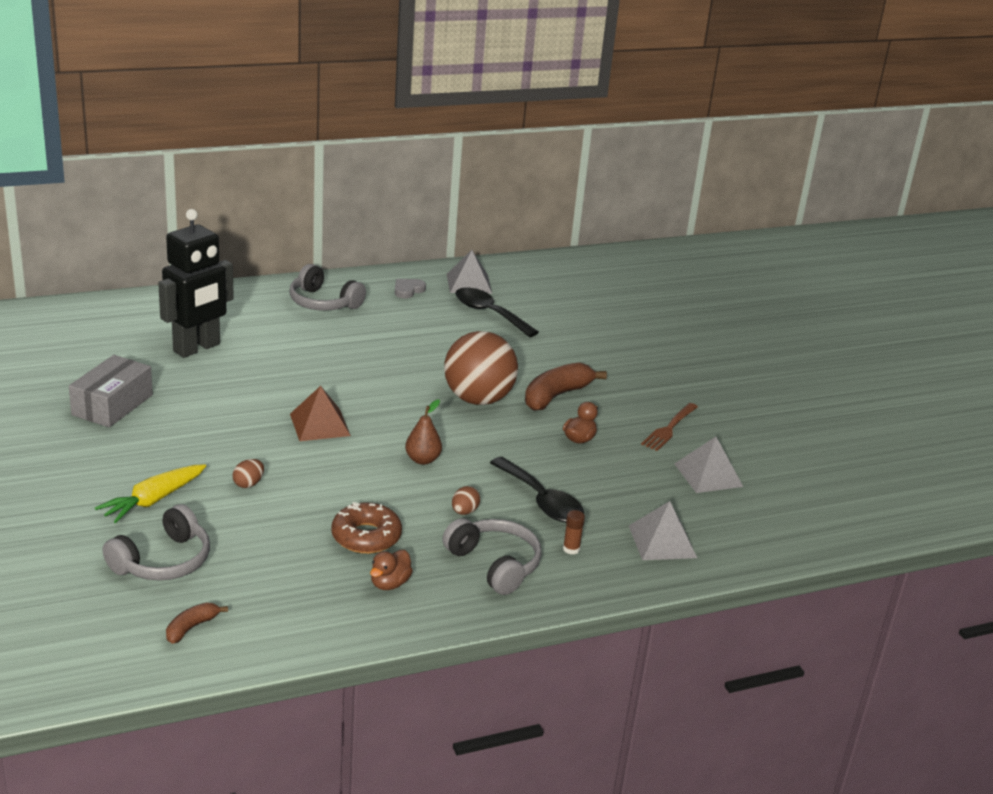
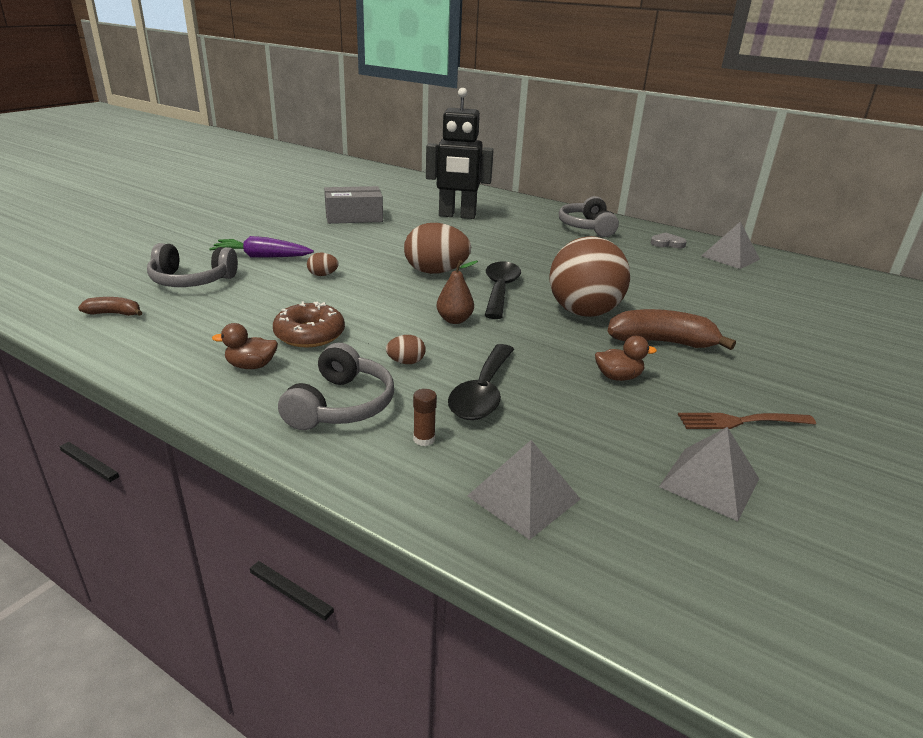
camera: 55 degrees right, 0 degrees up
yellow carrot [95,464,206,523] -> purple carrot [209,236,314,258]
brown pyramid [290,386,351,441] -> brown egg [404,223,471,274]
black spoon [455,288,539,337] -> black spoon moved to [484,262,521,319]

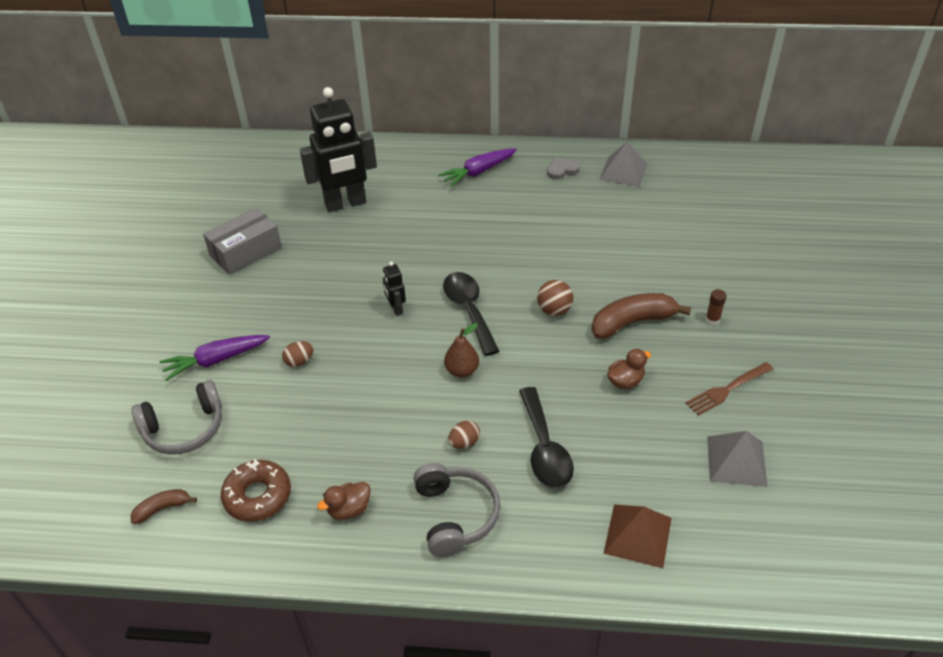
camera: 25 degrees left, 15 degrees up
brown donut [273,301,345,347] -> brown donut moved to [221,459,291,522]
brown egg [404,223,471,274] -> black robot [383,262,406,316]
brown glue stick [413,389,437,446] -> brown glue stick moved to [706,289,727,325]
grey pyramid [467,440,580,540] -> brown pyramid [603,504,672,568]
brown ball [550,236,630,317] -> brown ball [537,280,573,316], size x0.50
grey headphones [559,196,619,237] -> purple carrot [438,149,517,187]

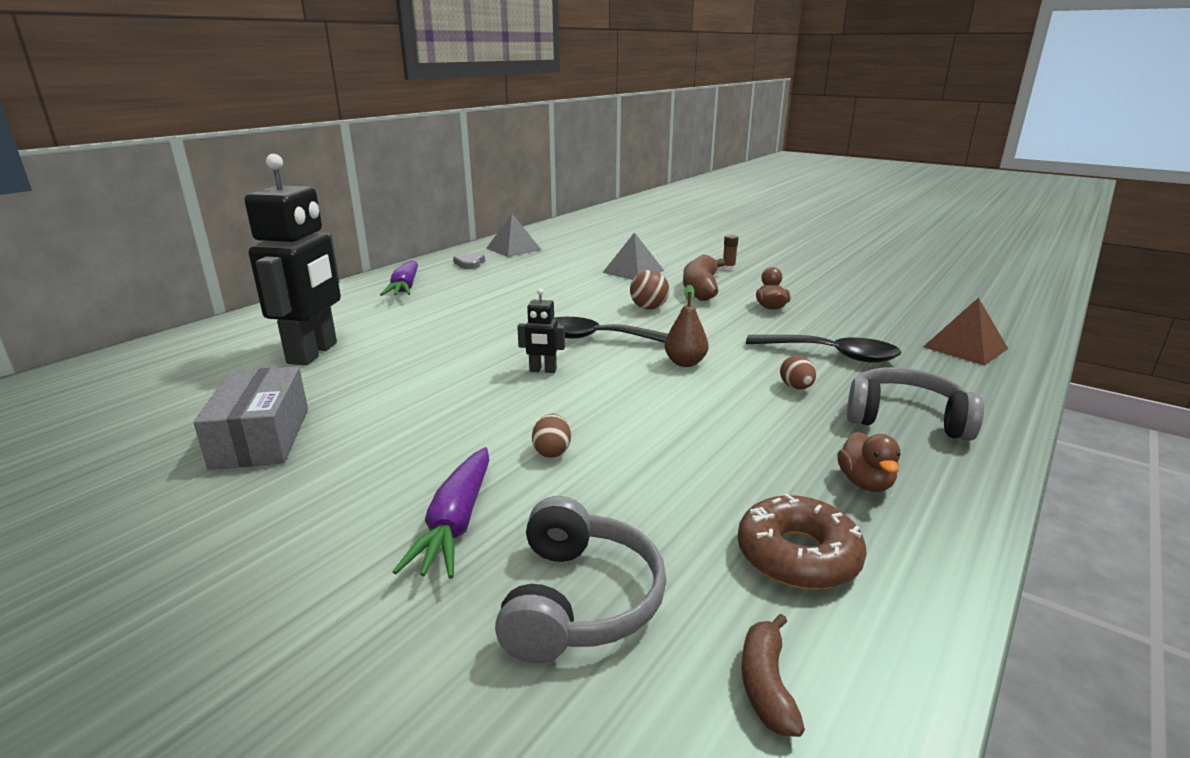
camera: 60 degrees left, 20 degrees down
brown fork [686,362,774,416] -> none
grey pyramid [707,431,768,487] -> grey pyramid moved to [602,232,664,280]

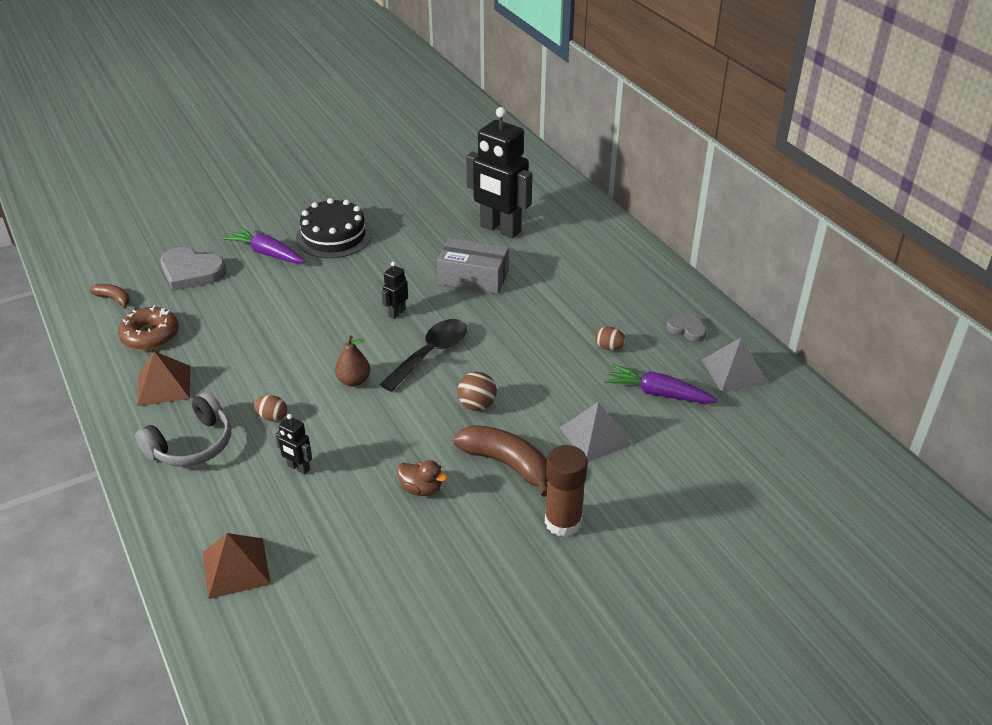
camera: 115 degrees right, 15 degrees up
grey box [193,366,308,470] -> grey box moved to [437,238,509,294]
purple carrot [380,261,418,296] -> purple carrot moved to [605,364,718,403]
grey headphones [495,496,667,663] -> grey heart [160,247,226,291]
brown egg [532,414,571,458] -> brown egg moved to [595,326,626,350]
brown glue stick [722,235,738,271] -> brown glue stick [545,445,588,537], size x2.14
black spoon [746,335,902,363] -> black robot [275,414,312,474]
brown duck [837,432,900,492] -> brown pyramid [137,351,190,406]
none -> black cake [296,198,372,258]

